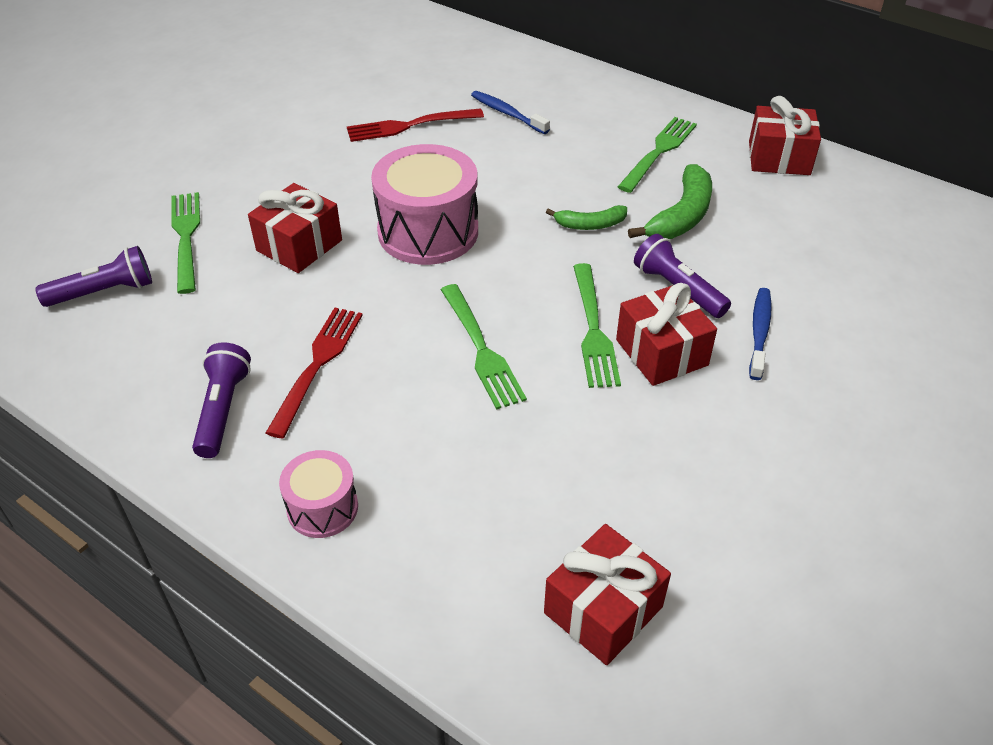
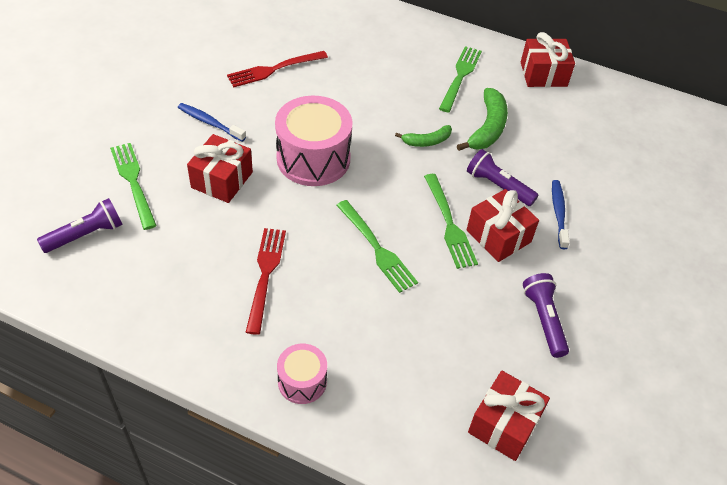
camera: 15 degrees left, 5 degrees up
purple flashlight [192,342,251,458] -> purple flashlight moved to [523,273,569,358]
blue toothbrush [471,91,550,134] -> blue toothbrush moved to [178,103,246,142]

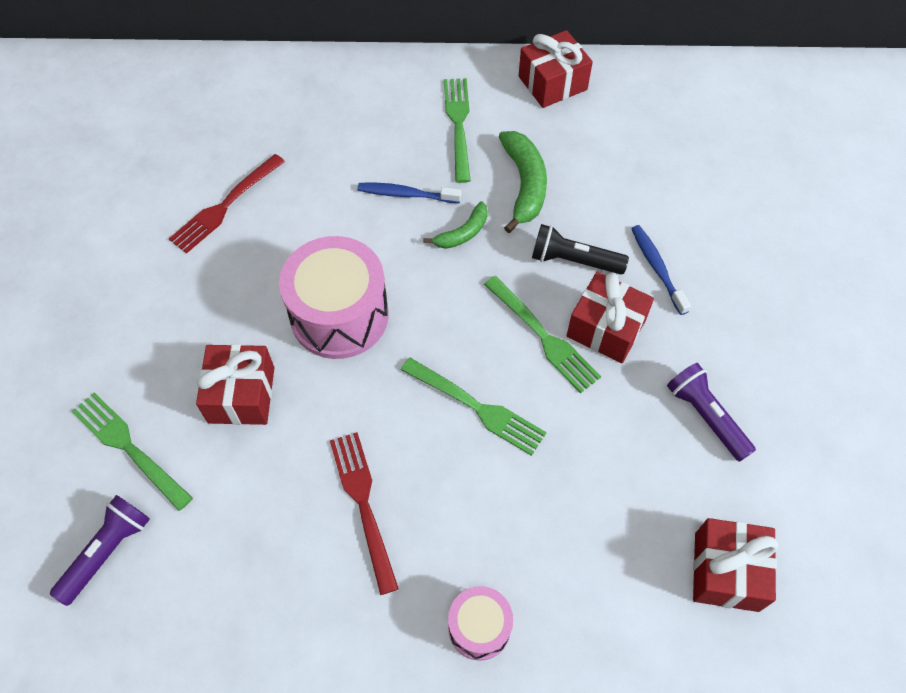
camera: 20 degrees left, 10 degrees up
blue toothbrush [178,103,246,142] -> blue toothbrush moved to [358,183,461,203]
purple flashlight [467,149,538,206] -> black flashlight [532,224,629,274]

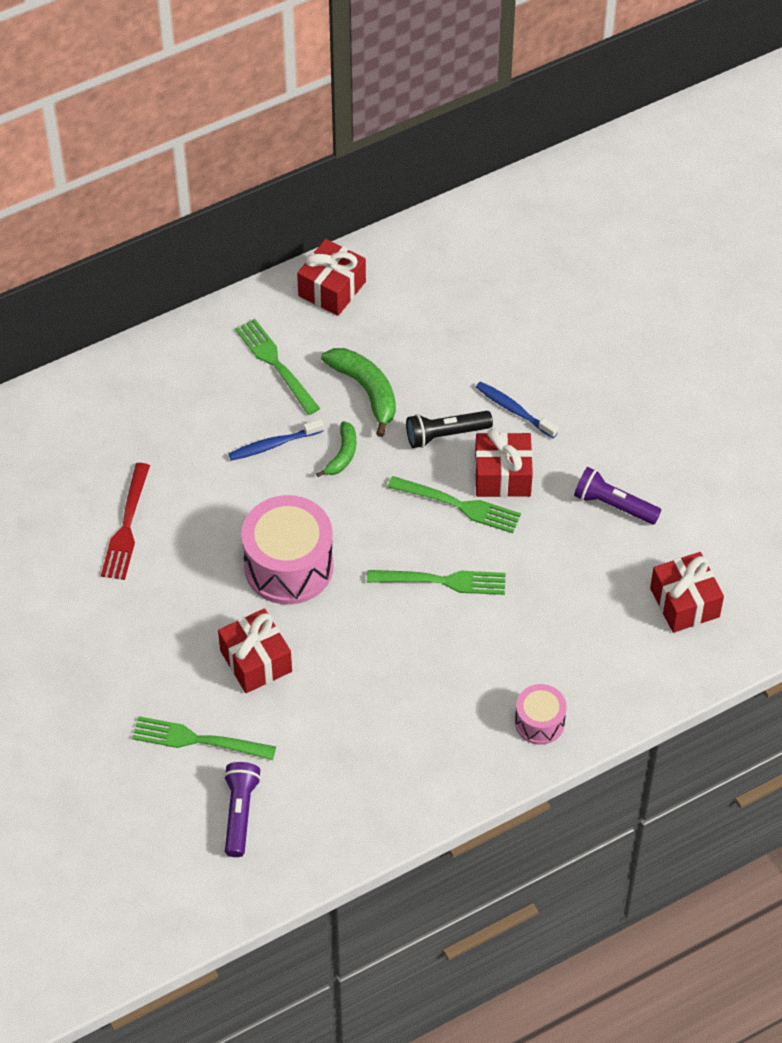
camera: 30 degrees left, 5 degrees down
red fork [330,432,399,595] -> none

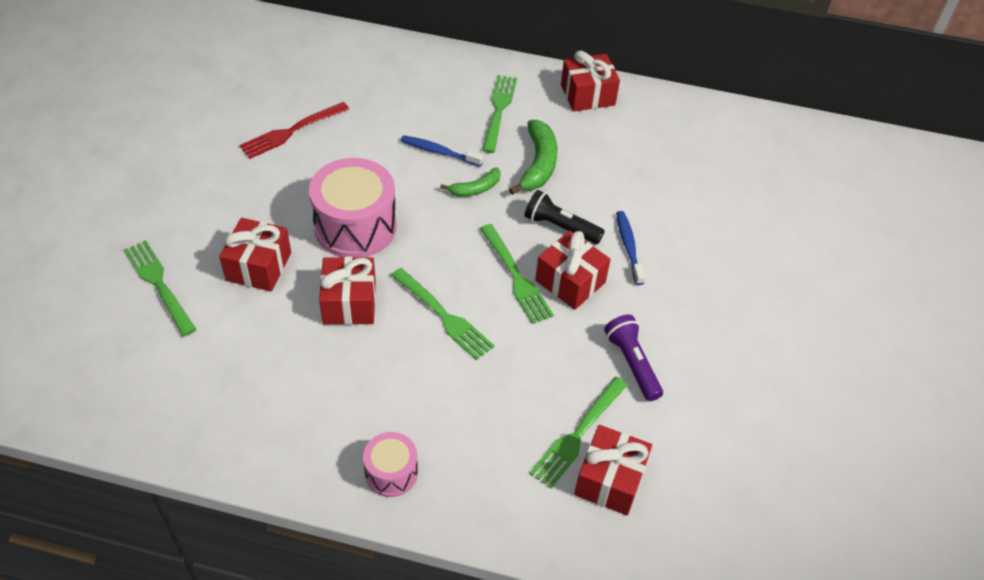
camera: 40 degrees right, 5 degrees down
purple flashlight [224,762,261,857] -> none
none -> red gift [319,256,376,325]
none -> green fork [529,377,628,488]

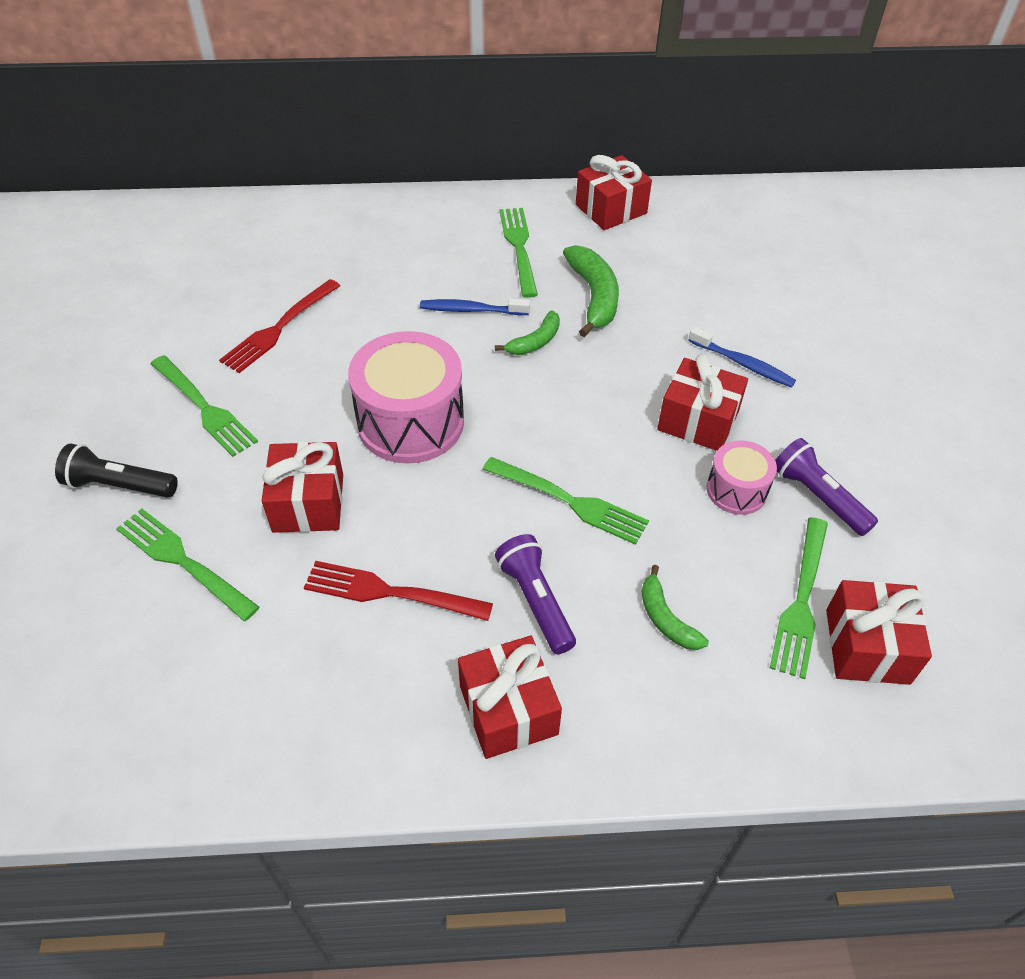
camera: 15 degrees left, 0 degrees up
red gift [319,256,376,325] -> red gift moved to [458,636,562,759]
pink drum [363,432,418,497] -> pink drum moved to [707,440,777,515]
green fork [480,224,554,324] -> green fork moved to [151,355,258,457]
black flashlight [525,190,605,244] -> black flashlight moved to [55,443,178,498]
blue toothbrush [616,211,645,285] -> blue toothbrush turned 150 degrees clockwise [688,326,796,388]
none -> red fork [304,561,493,621]
none -> purple flashlight [495,534,576,654]
none -> green banana [642,565,709,650]

